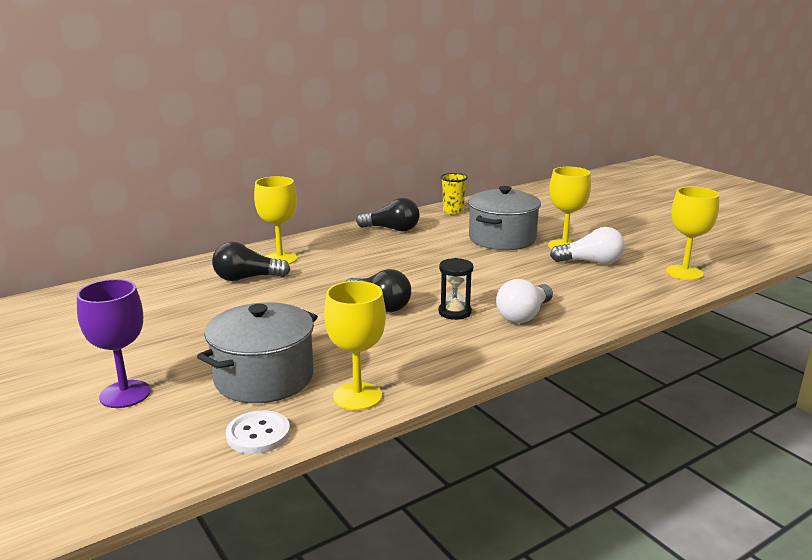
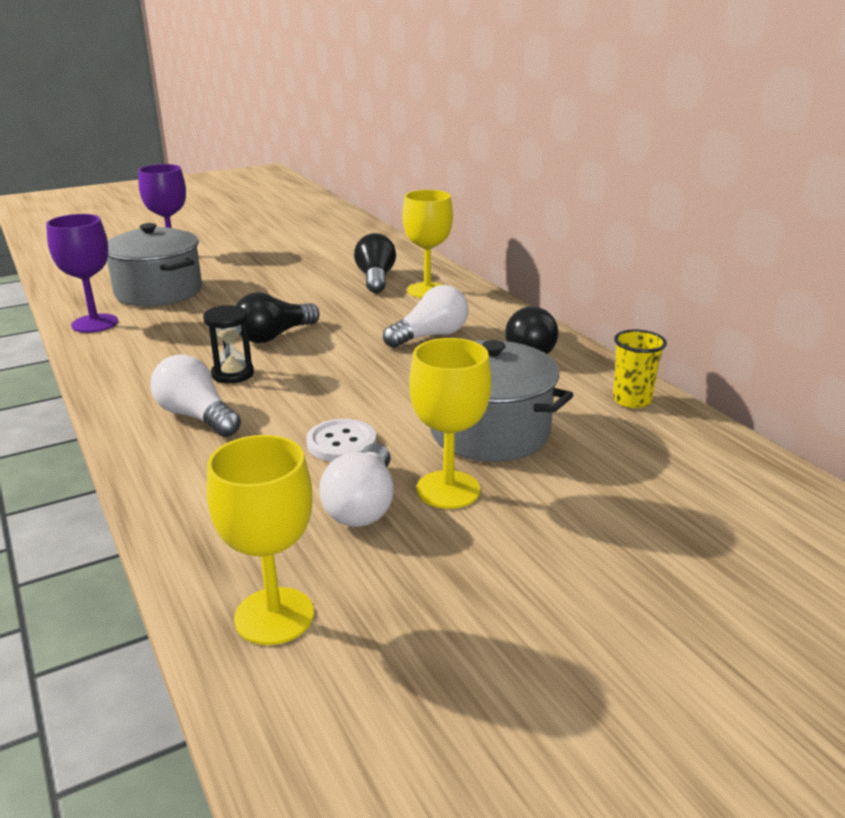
camera: 95 degrees right, 5 degrees up
white button [226,410,290,454] -> white button moved to [306,419,376,462]
yellow goblet [324,281,386,411] -> purple goblet [46,214,118,333]
none -> white light bulb [383,285,468,348]

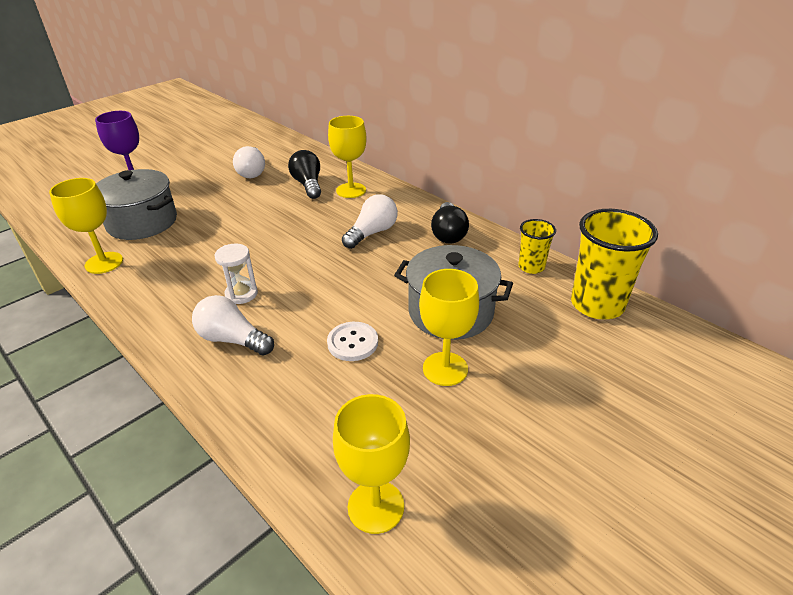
camera: 15 degrees left, 10 degrees up
purple goblet [46,214,118,333] -> yellow goblet [49,178,123,274]
black hourglass [203,305,254,384] -> white hourglass [215,244,258,304]
black light bulb [236,292,320,343] -> none
white light bulb [319,443,394,527] -> white light bulb moved to [233,146,265,178]
none -> yellow cup [571,209,658,319]

